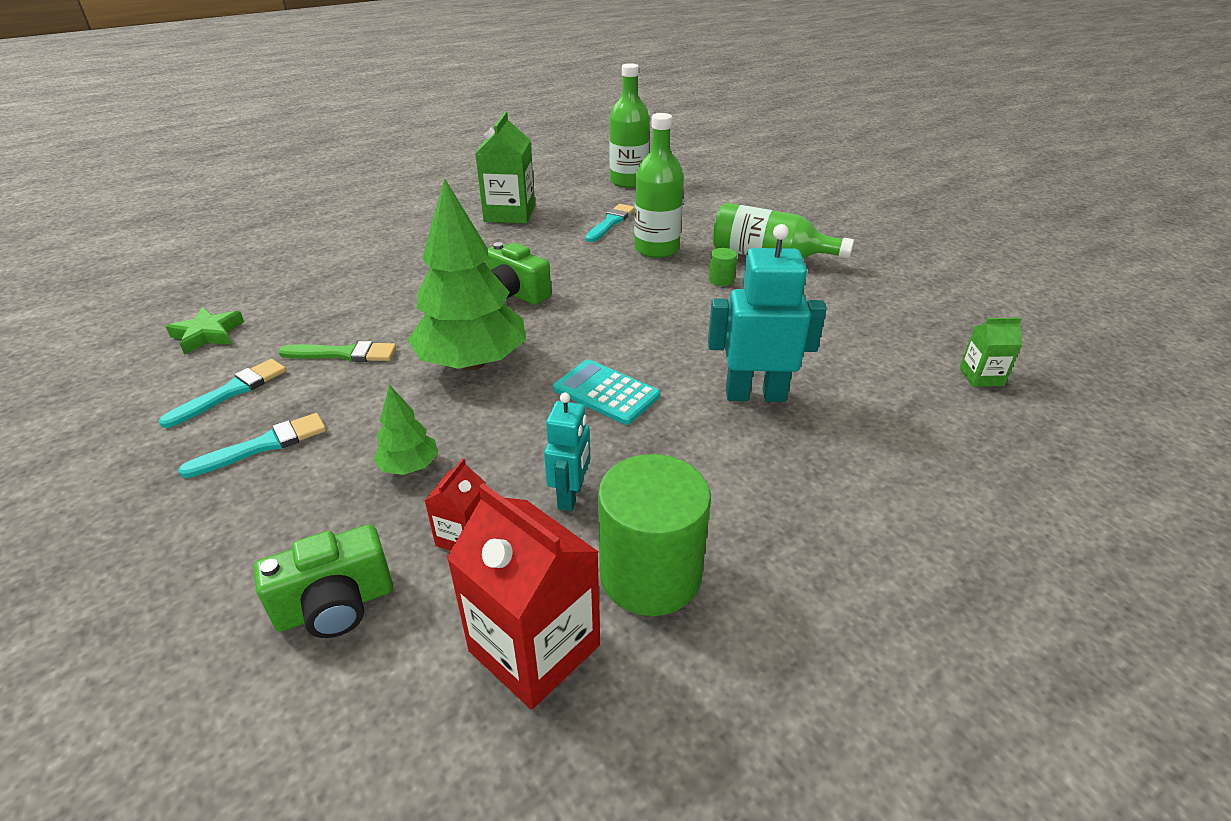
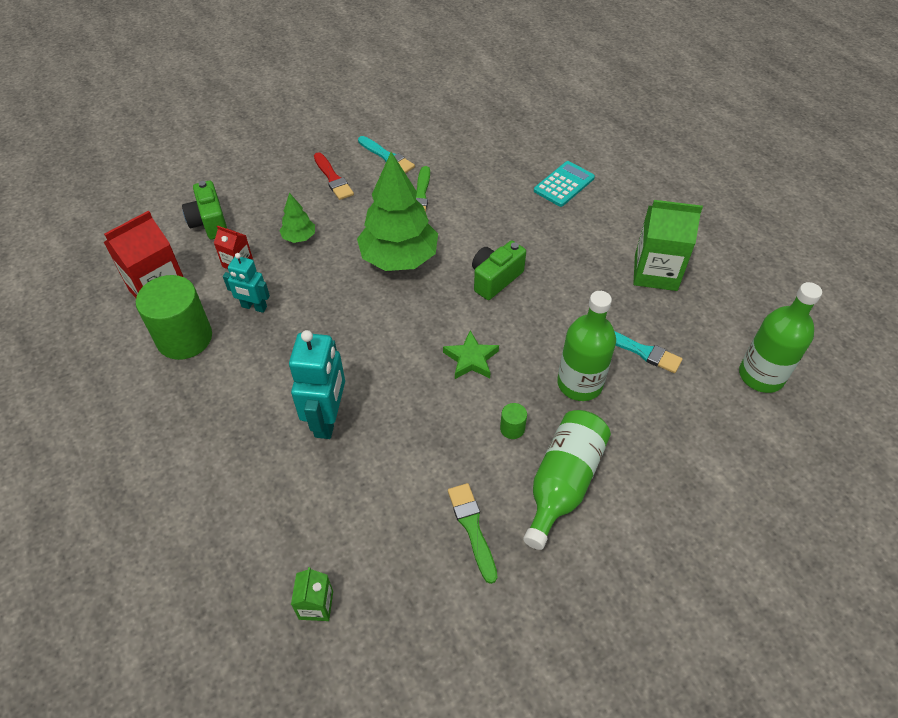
camera: 95 degrees right, 15 degrees up
green star [165,307,244,355] -> green star moved to [443,331,499,379]
turquoise brush [178,413,326,478] -> red brush [314,152,354,200]
turquoise calculator [553,359,660,425] -> turquoise calculator moved to [534,161,595,207]
none -> green brush [448,483,497,584]

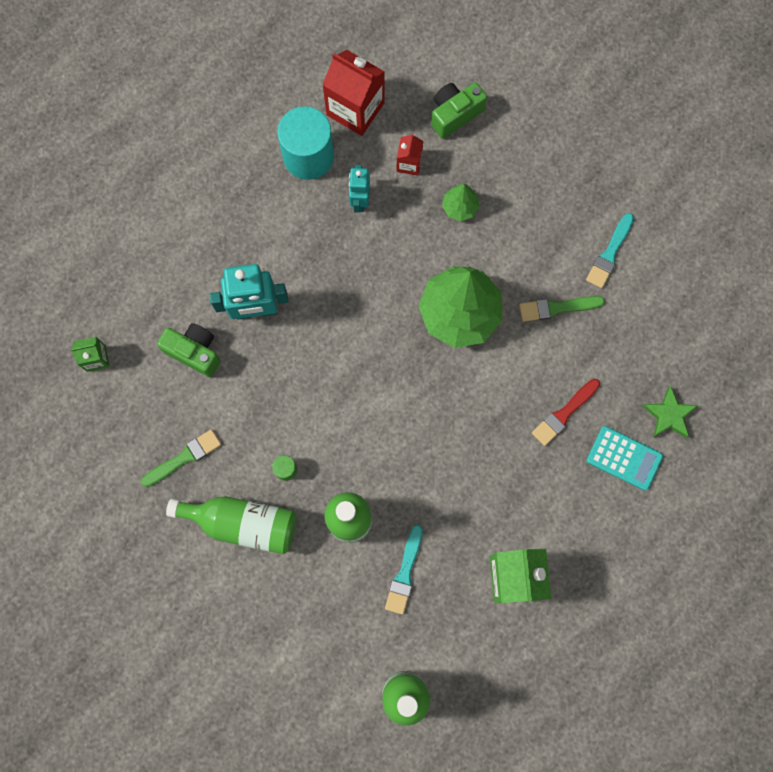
camera: 75 degrees right, 25 degrees up
green cylinder [136,275,212,360] -> turquoise cylinder [277,106,334,180]
red brush [314,152,354,200] -> red brush moved to [532,379,600,446]
green star [443,331,499,379] -> green star moved to [642,386,697,438]
green camera [472,241,526,300] -> green camera moved to [157,323,221,377]

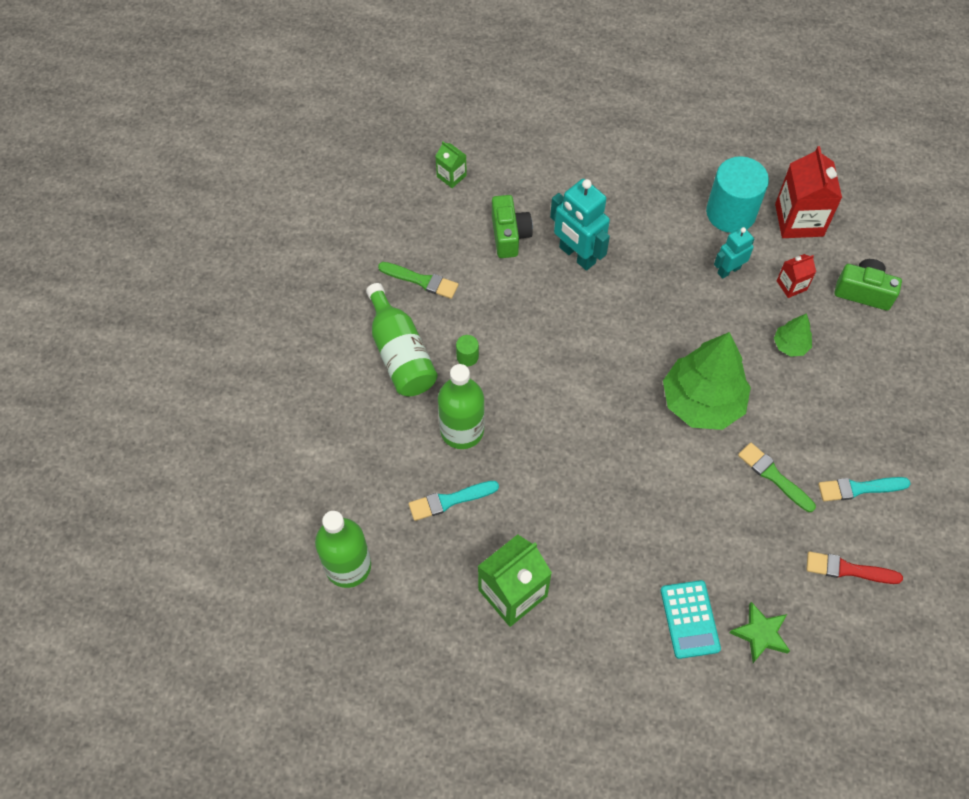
camera: 55 degrees right, 15 degrees down
red brush [532,379,600,446] -> red brush moved to [806,552,903,584]

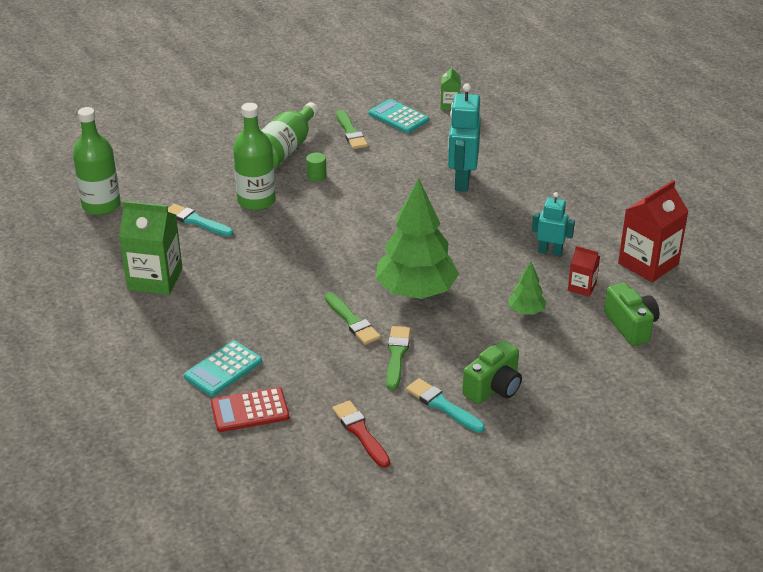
camera: 50 degrees right, 25 degrees down
green camera [492,195,533,258] -> green camera moved to [462,340,522,404]
turquoise cylinder [706,156,769,233] -> none
green star [729,602,790,663] -> red calculator [211,387,289,432]
none -> green brush [325,292,381,345]
none -> turquoise calculator [369,99,429,133]

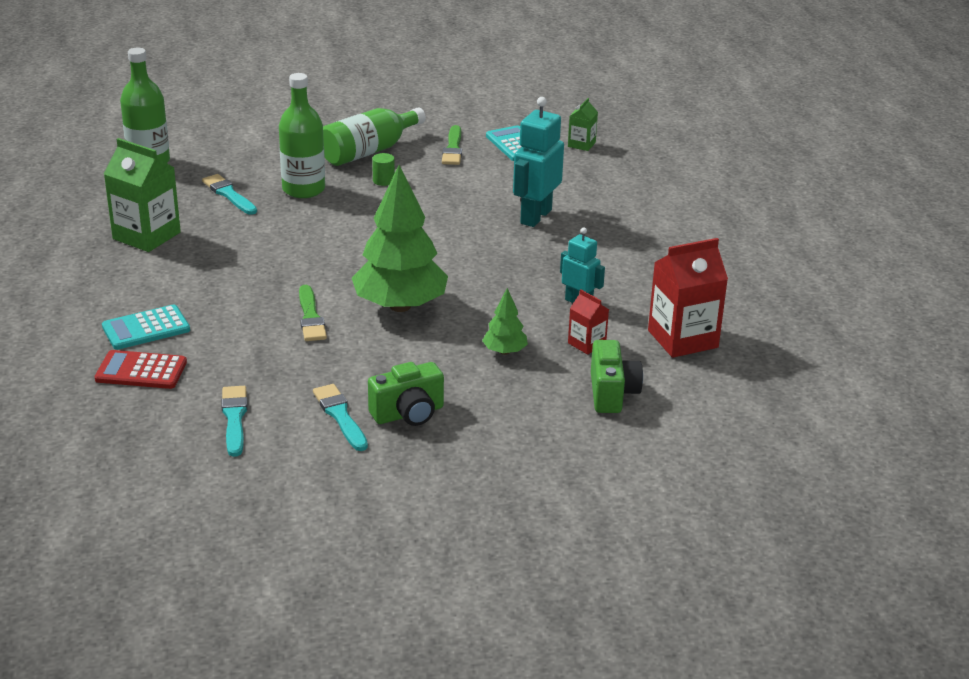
camera: 20 degrees right, 5 degrees down
red brush [332,400,390,468] -> turquoise brush [222,386,247,457]
green brush [386,326,411,390] -> none

